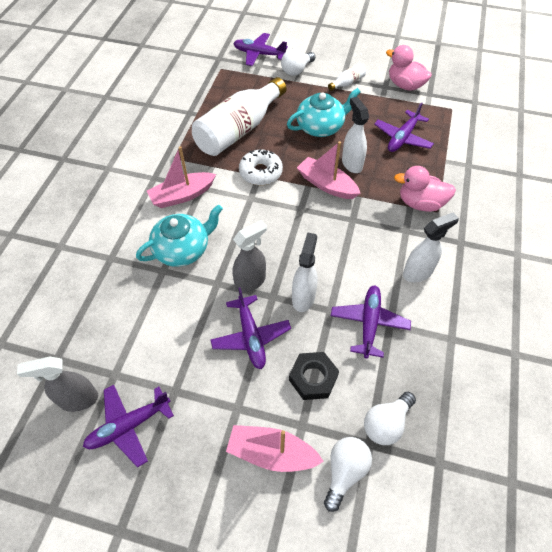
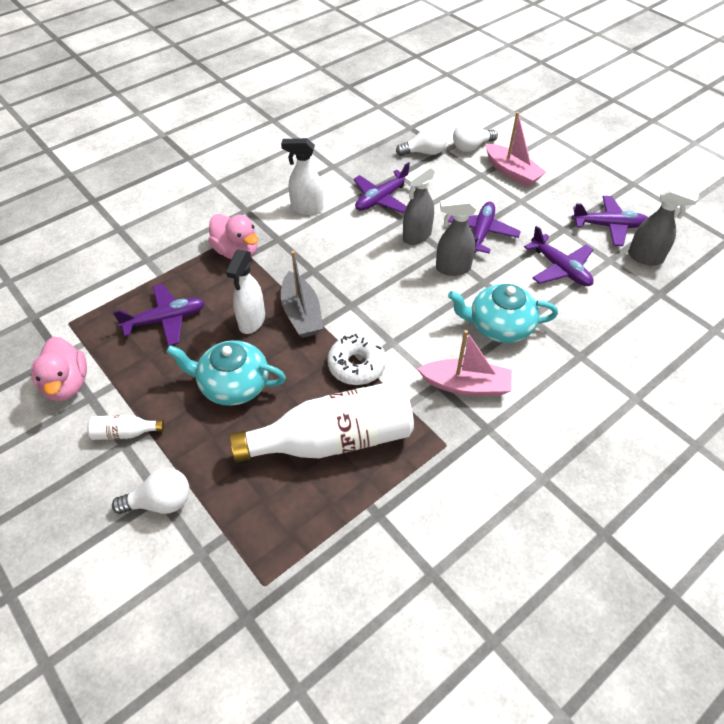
camera: 145 degrees left, 5 degrees down
purple plane [233,33,288,66] -> purple plane moved to [524,226,594,286]
black nut [289,352,339,400] -> none
white spray bottle [292,232,318,312] -> grey spray bottle [403,164,435,245]
pink boat [297,141,360,199] -> grey boat [281,251,323,338]

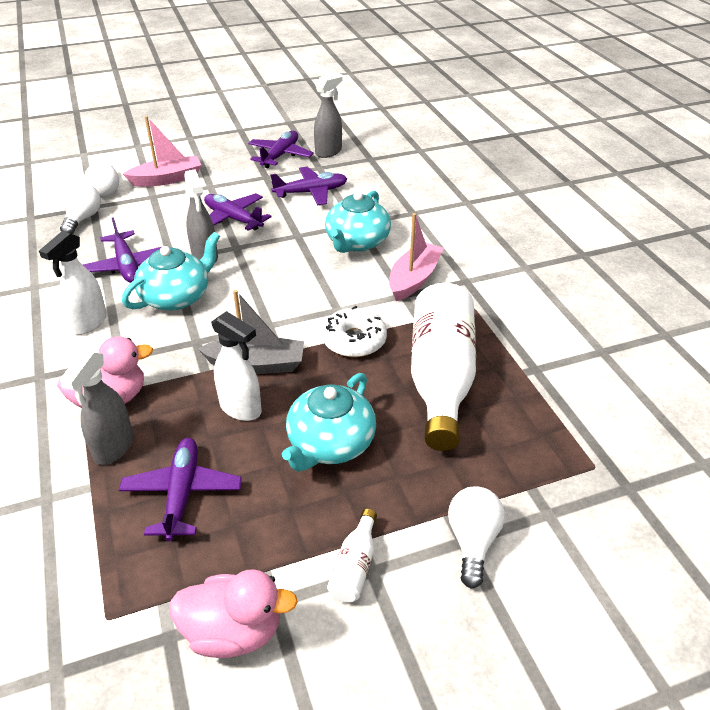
camera: 70 degrees left, 10 degrees down
grey spray bottle [436,198,476,276] -> grey spray bottle moved to [60,350,133,465]
none -> turquoise teapot [122,232,220,310]

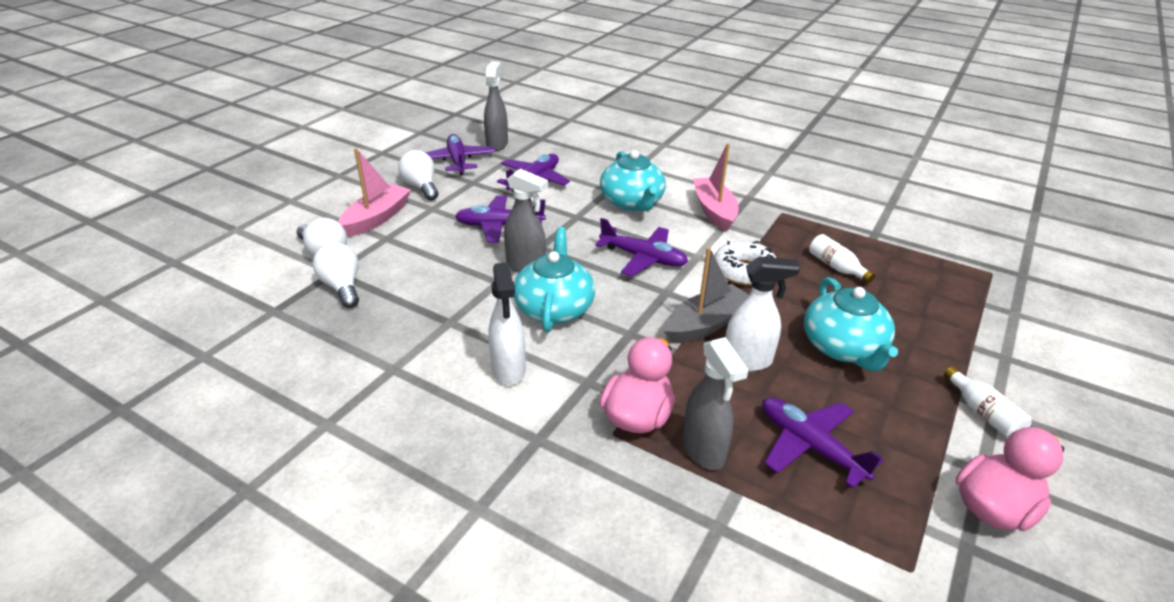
camera: 40 degrees left, 5 degrees down
purple plane [83,217,161,283] -> purple plane moved to [595,218,688,277]
white bottle [411,283,476,451] -> white bottle [809,234,875,284], size x0.41
white light bulb [448,486,505,589] -> white light bulb moved to [398,150,438,201]

